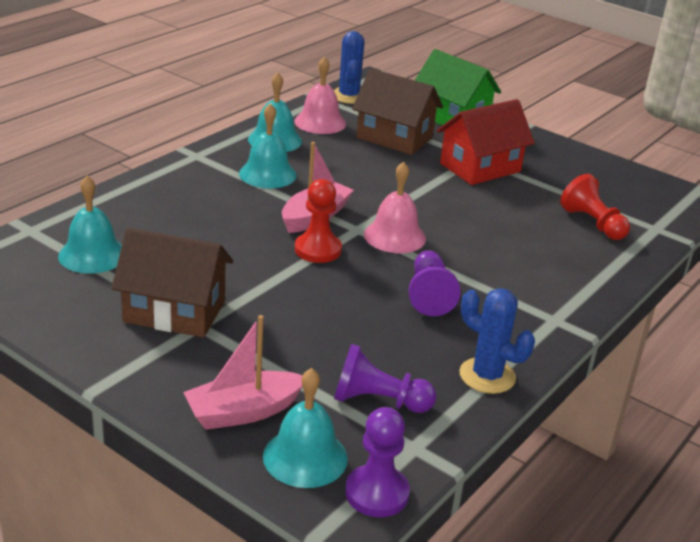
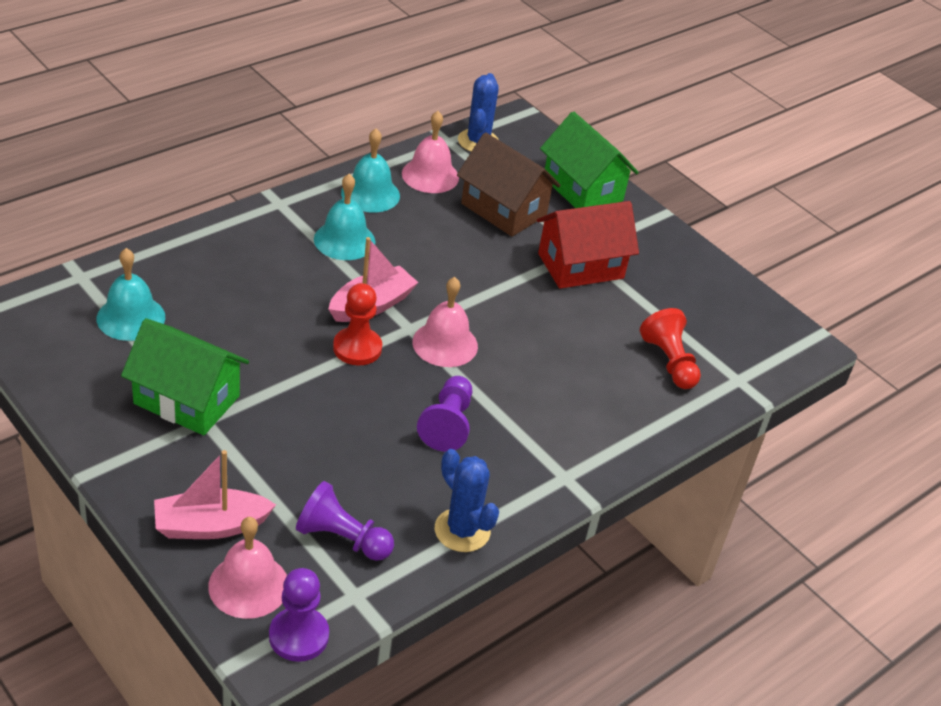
camera: 10 degrees right, 10 degrees up
brown house [112,228,233,337] -> green house [121,318,249,435]
turquoise bell [263,368,348,488] -> pink bell [208,517,287,619]

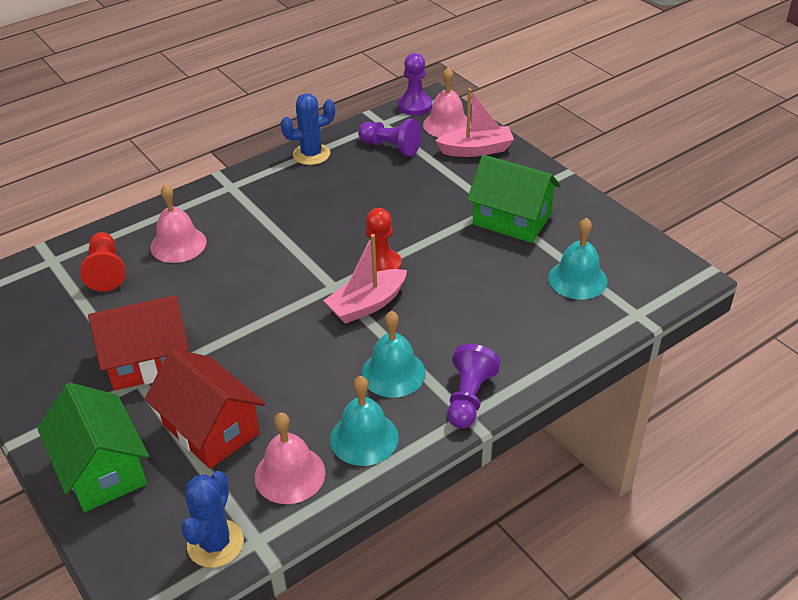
camera: 170 degrees left, 0 degrees up
pink bell [412,277,478,367] -> pink bell moved to [150,184,207,263]
purple pawn [417,376,472,452] -> purple pawn moved to [447,344,501,428]
blue cactus [435,449,499,552] -> blue cactus turned 75 degrees counterclockwise [281,93,335,165]
brown house [457,132,561,237] -> red house [145,349,265,469]

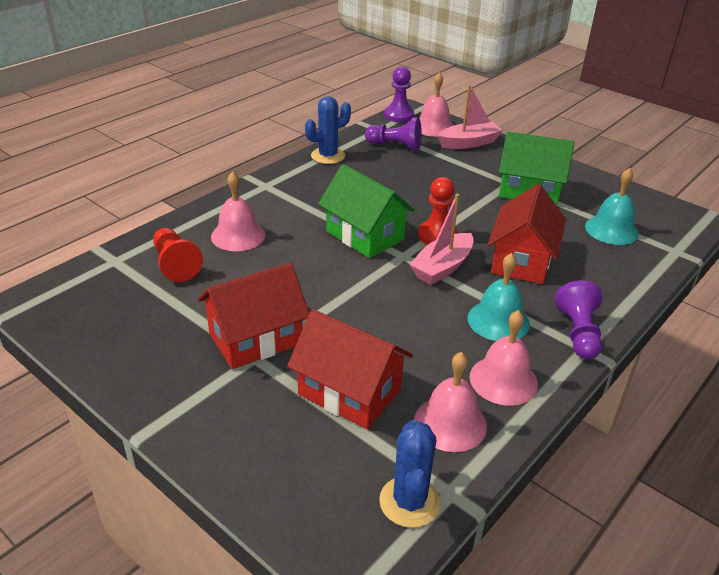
camera: 15 degrees left, 5 degrees down
green house [37,383,149,512] -> green house moved to [318,164,415,258]
turquoise bell [330,376,399,466] -> pink bell [470,310,538,406]
none -> red house [488,184,566,284]

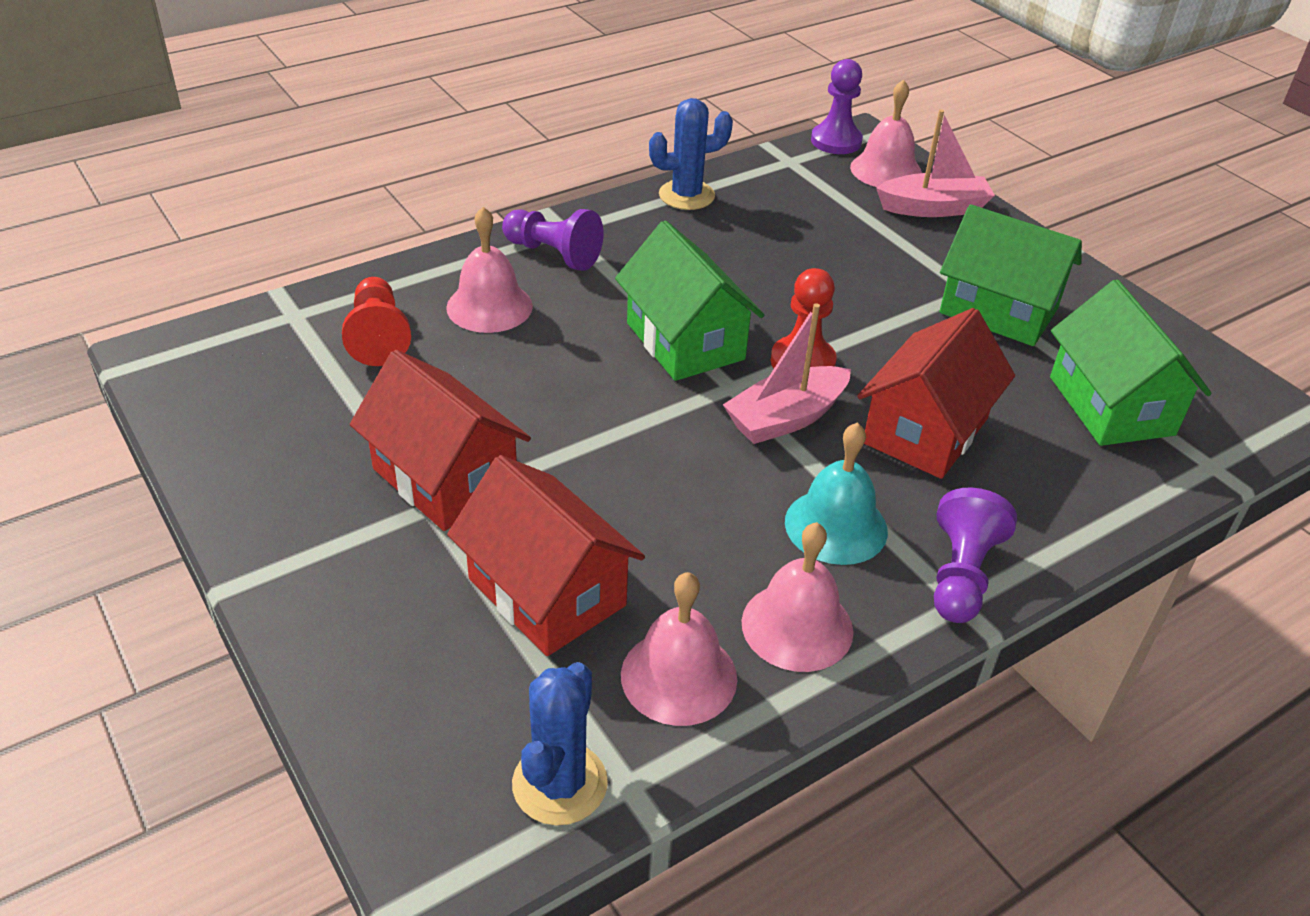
camera: 15 degrees right, 5 degrees up
red house [198,263,309,369] -> red house turned 60 degrees clockwise [350,350,531,531]
purple pawn [365,117,422,151] -> purple pawn moved to [502,209,603,271]
turquoise bell [585,168,639,245] -> green house [1050,280,1211,446]

